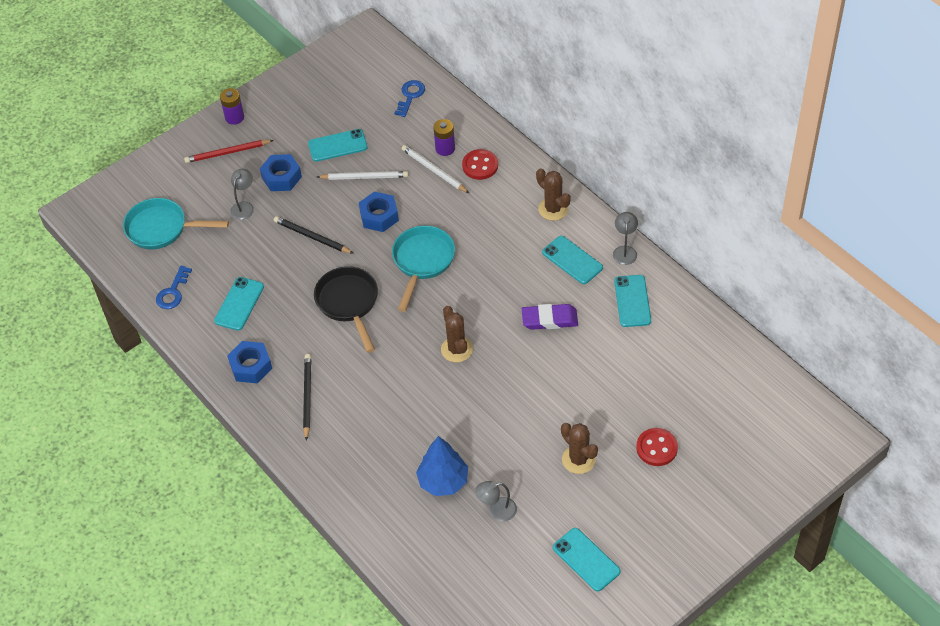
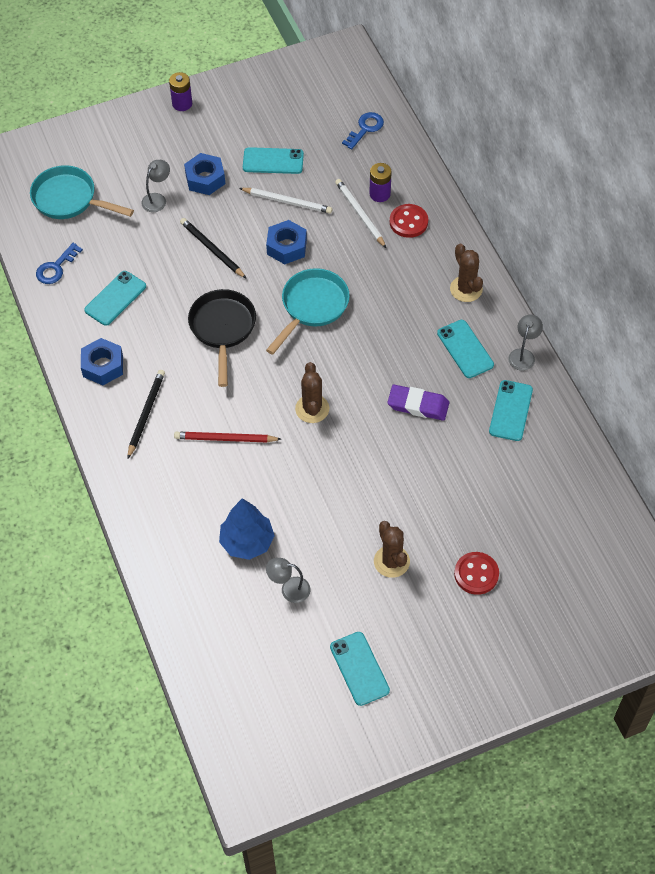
camera: 15 degrees right, 5 degrees up
red pencil [184,140,274,163] -> red pencil moved to [174,432,281,443]

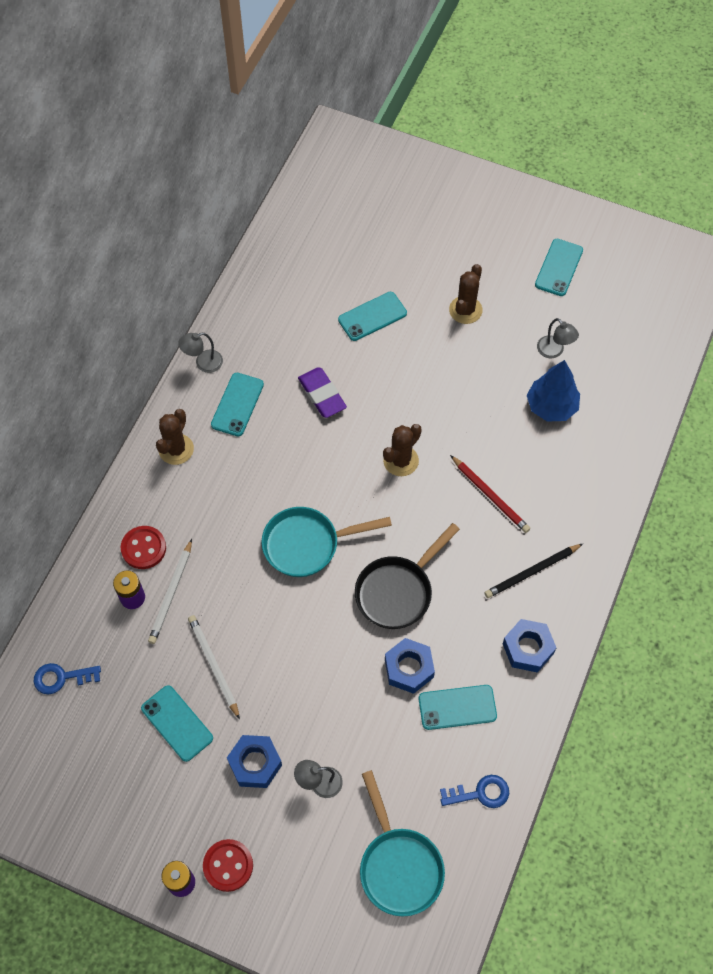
camera: 135 degrees left, 5 degrees up
black pencil [180,218,247,279] -> none
blue nut [266,220,307,264] -> blue nut moved to [385,638,435,694]
red button [454,552,499,595] -> red button moved to [203,839,253,892]
turquoise phone [489,380,533,441] -> turquoise phone moved to [338,292,407,341]

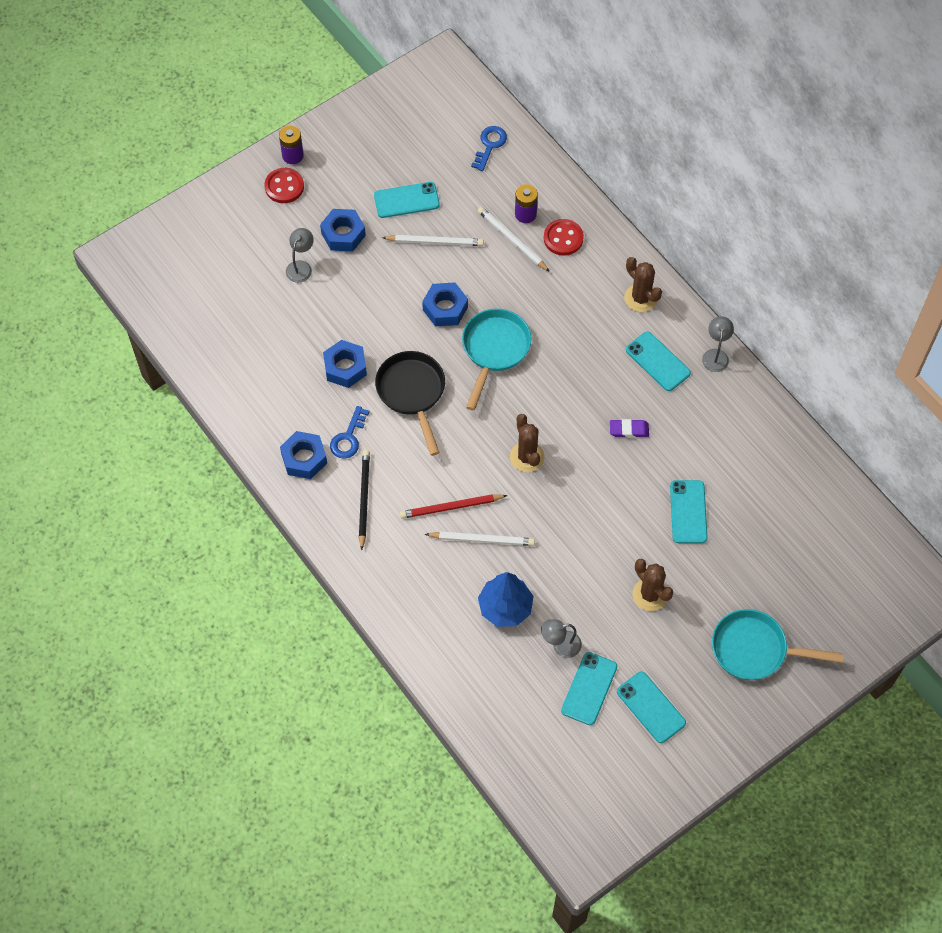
camera: 120 degrees right, 0 degrees up
purple eraser [298,367,347,418] -> purple eraser [610,419,649,438], size x0.66
turquoise pan [360,770,445,916] -> turquoise pan moved to [712,609,844,680]
turquoise phone [419,685,497,730] -> turquoise phone moved to [561,652,617,725]
blue key [440,775,509,808] -> blue key moved to [330,406,370,459]
none -> blue nut [422,282,468,327]
none -> white pencil [425,532,535,546]

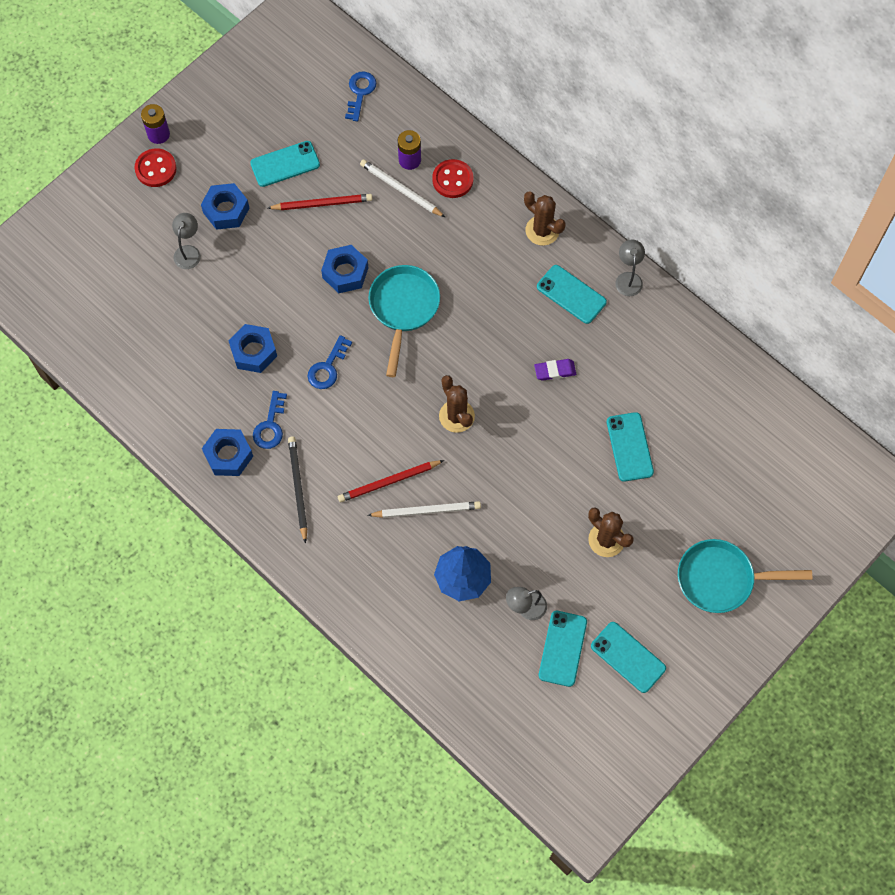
camera: 10 degrees left, 5 degrees up
black pan [375,351,445,456] -> blue key [308,335,352,389]
white pencil [382,235,484,246] -> red pencil [268,194,373,210]

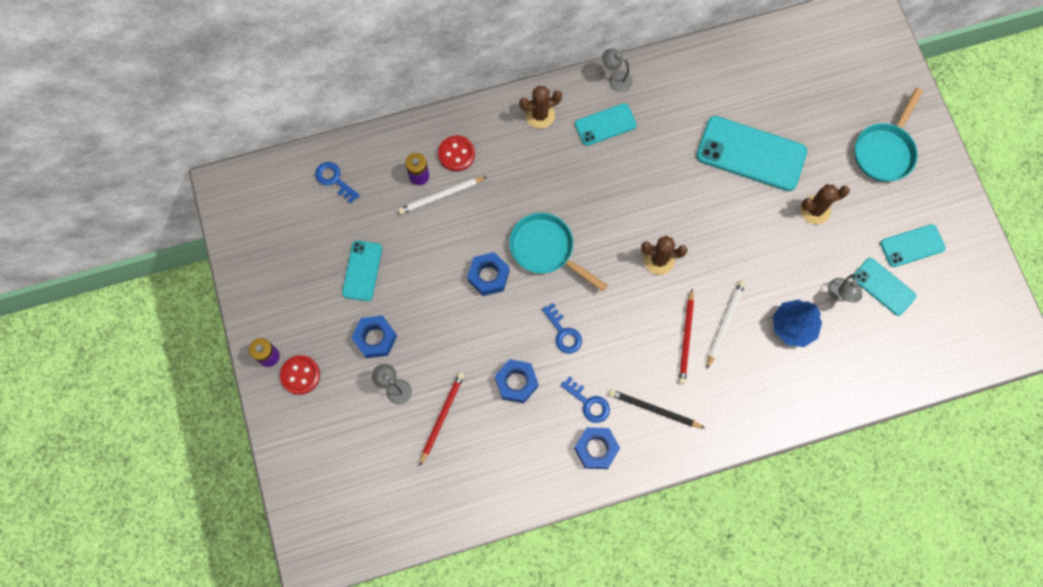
camera: 60 degrees left, 5 degrees up
red pencil [268,194,373,210] -> red pencil moved to [420,372,464,466]
purple eraser [534,359,576,381] -> none
turquoise phone [607,412,654,482] -> turquoise phone [696,116,807,191], size x1.77

